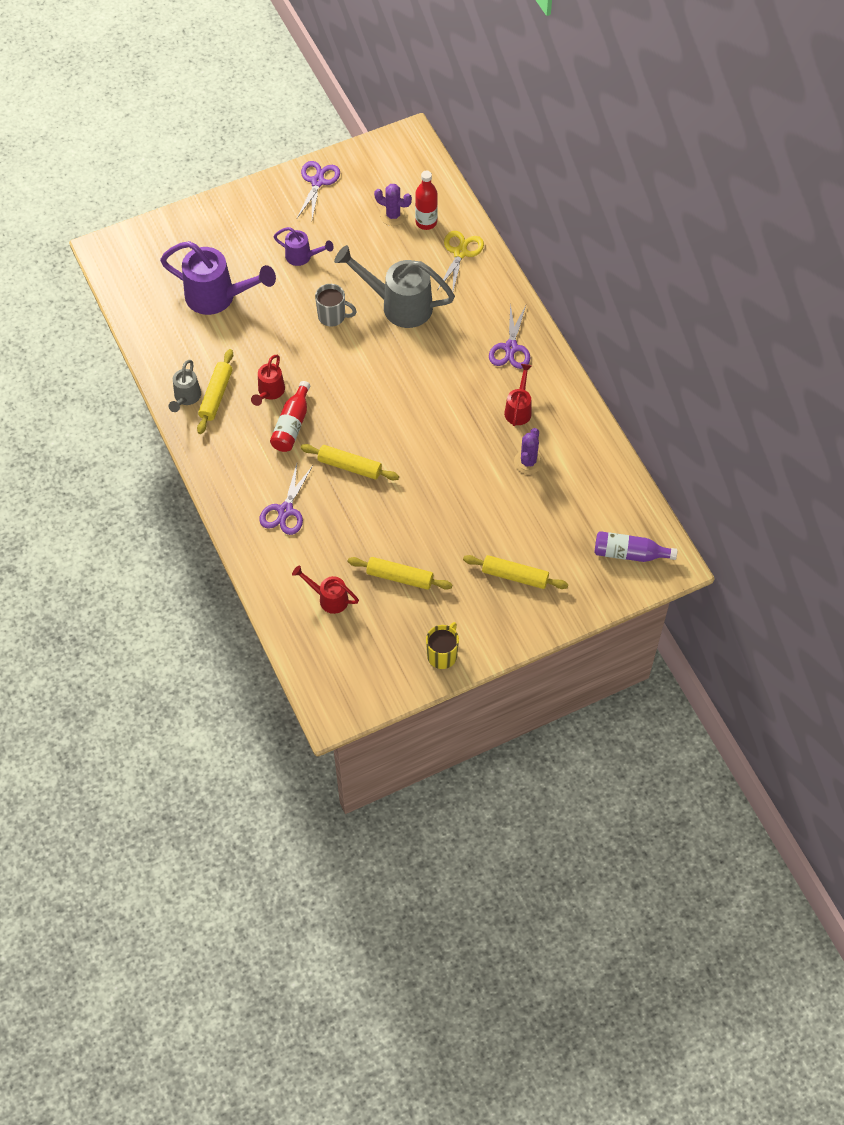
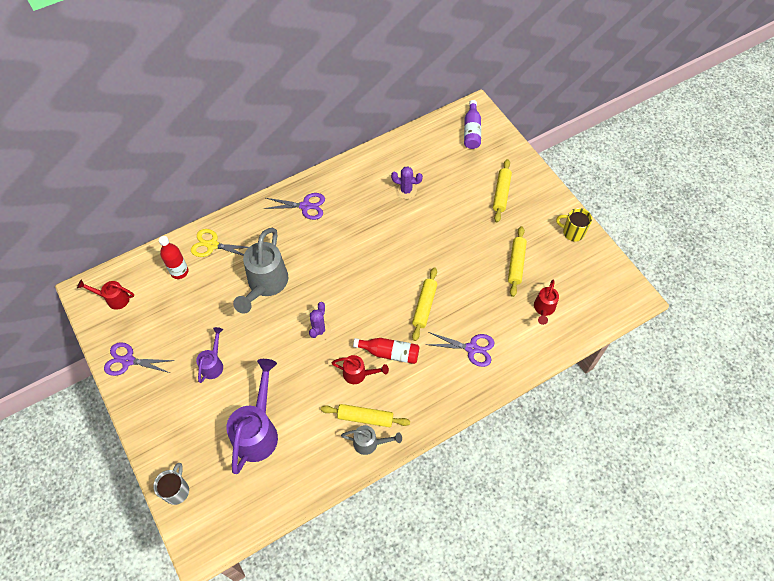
camera: 95 degrees left, 0 degrees up
grey mug [315,284,357,327] -> grey mug moved to [153,463,189,505]
purple cactus [374,184,412,226] -> purple cactus moved to [307,302,331,341]
red watering can [504,364,532,426] -> red watering can moved to [77,280,134,310]

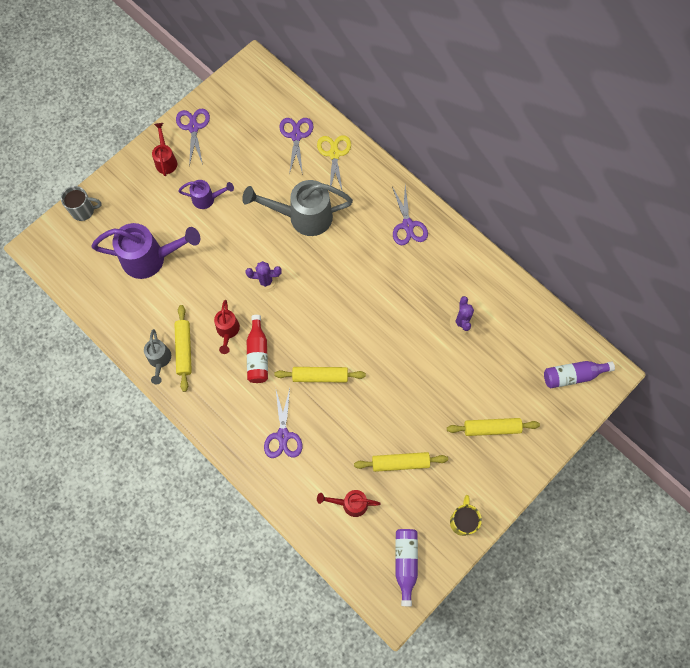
camera: 75 degrees right, 10 degrees up
red watering can [77,280,134,310] -> red watering can moved to [152,123,177,176]
red bottle [159,236,188,279] -> purple scissors [279,118,313,175]
none -> purple bottle [395,529,418,606]

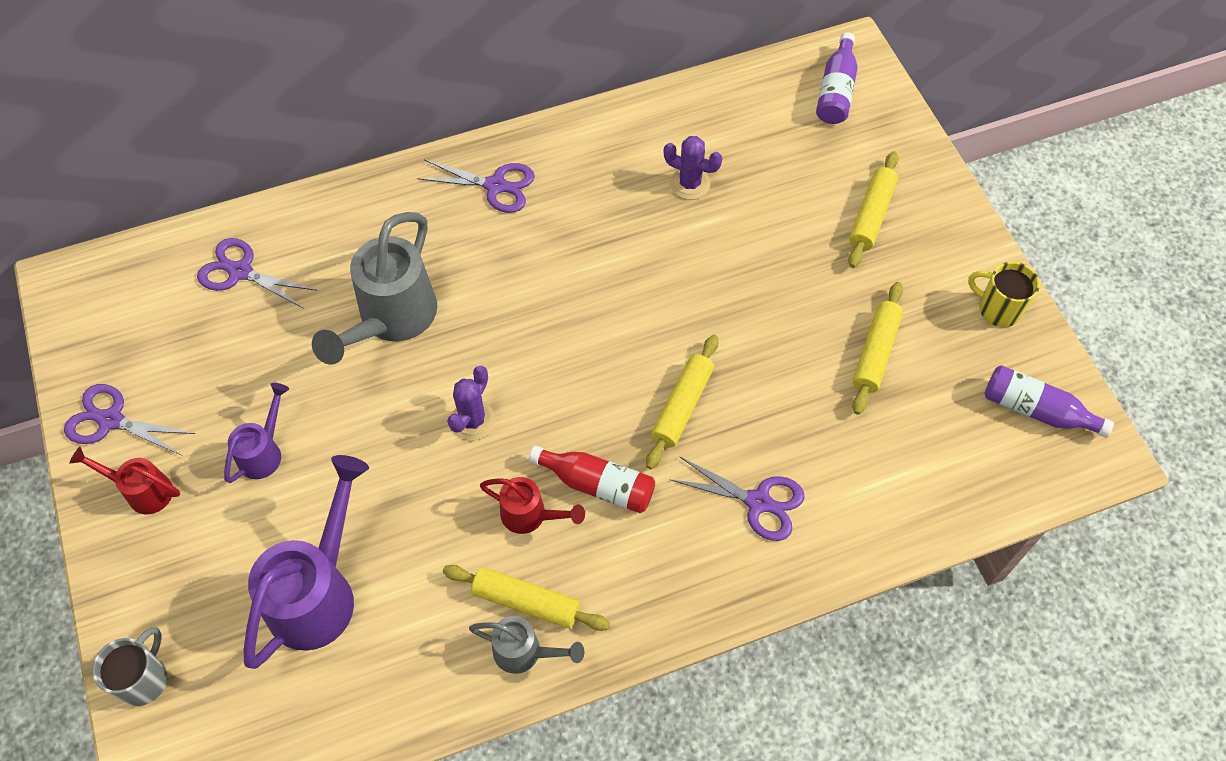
camera: 65 degrees left, 10 degrees down
yellow scissors [317,135,351,194] -> none
red watering can [317,490,381,517] -> none

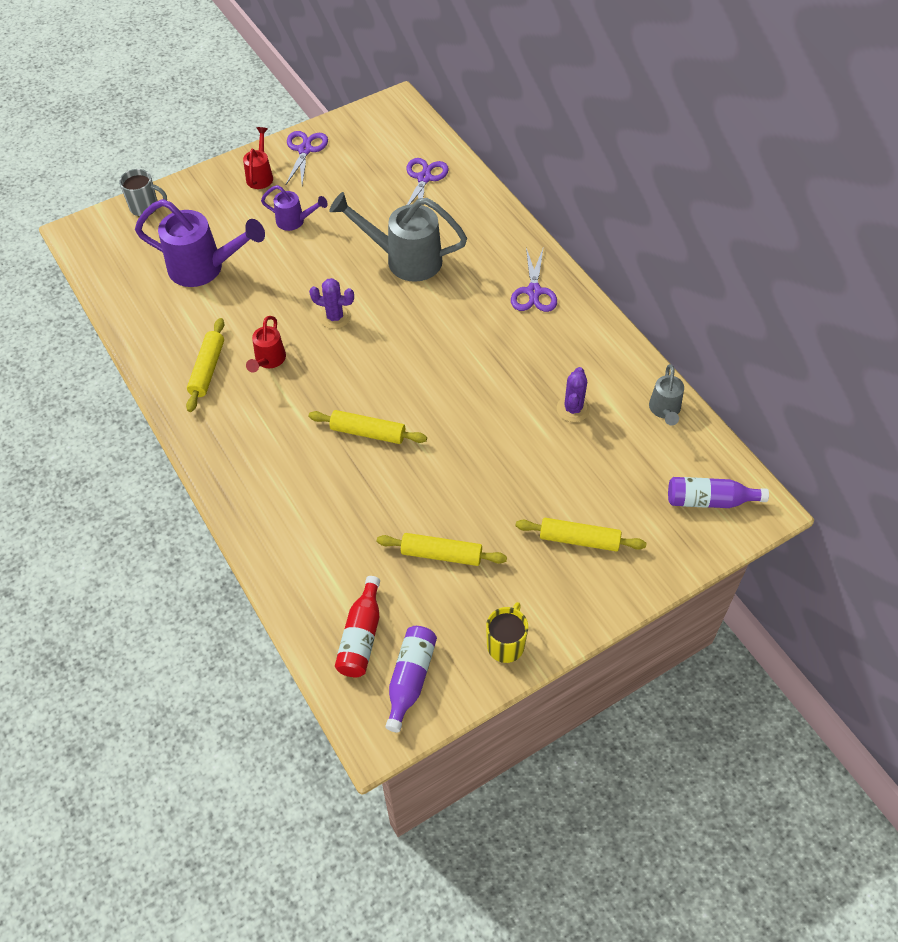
camera: 80 degrees right, 5 degrees down
grey watering can [469,616,584,674] -> grey watering can moved to [649,364,684,426]
red bottle [529,445,655,513] -> red bottle moved to [335,576,380,677]
purple scissors [669,456,805,541] -> none

